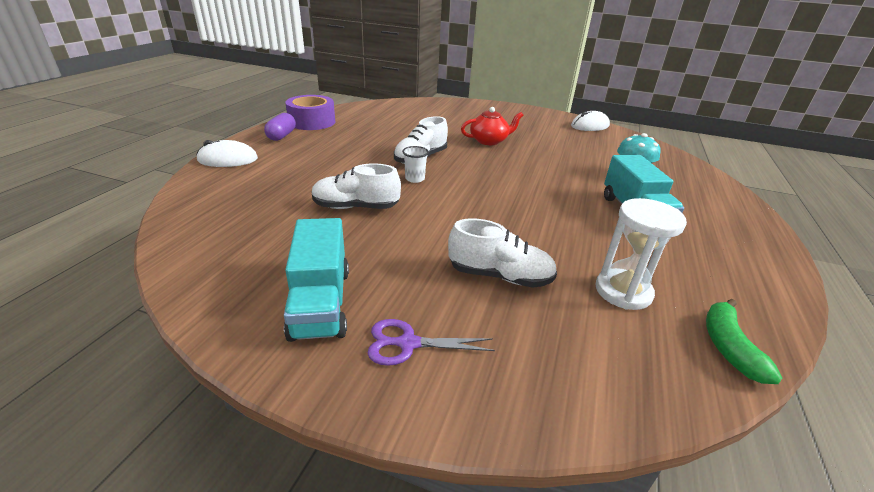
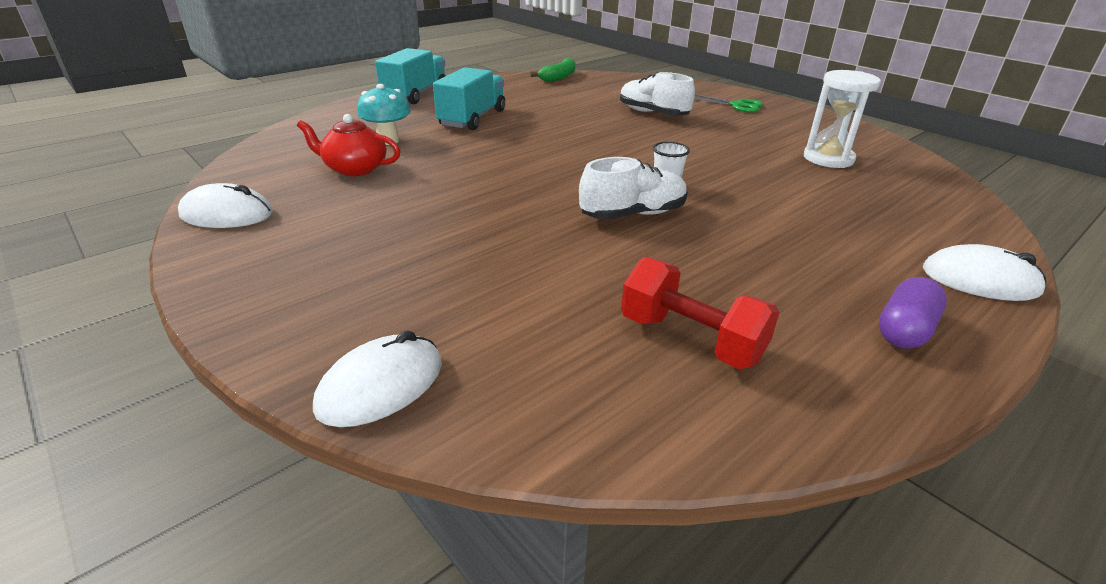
camera: 150 degrees left, 0 degrees up
turquoise truck [284,218,349,342] -> turquoise truck moved to [375,48,446,104]
purple tape [285,95,335,130] -> none
white shoe [311,164,401,209] -> none
purple scissors [367,319,495,366] -> green scissors [694,94,763,112]
red teapot [461,107,523,145] -> red teapot moved to [297,114,400,176]
white hourglass [595,198,687,310] -> white hourglass moved to [804,70,881,168]
none -> white mouse [313,330,442,427]
none -> red dumbbell [621,257,779,369]

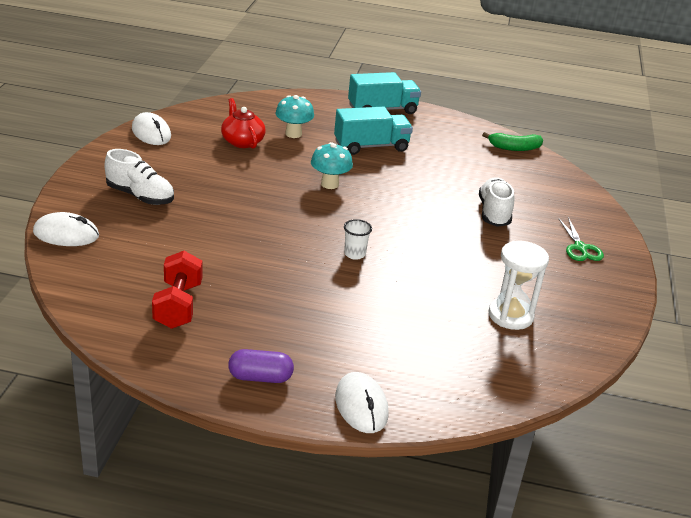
camera: 50 degrees right, 0 degrees up
white shoe [579,157,688,220] -> white shoe moved to [105,149,174,205]
none -> turquoise mushroom [311,142,353,189]

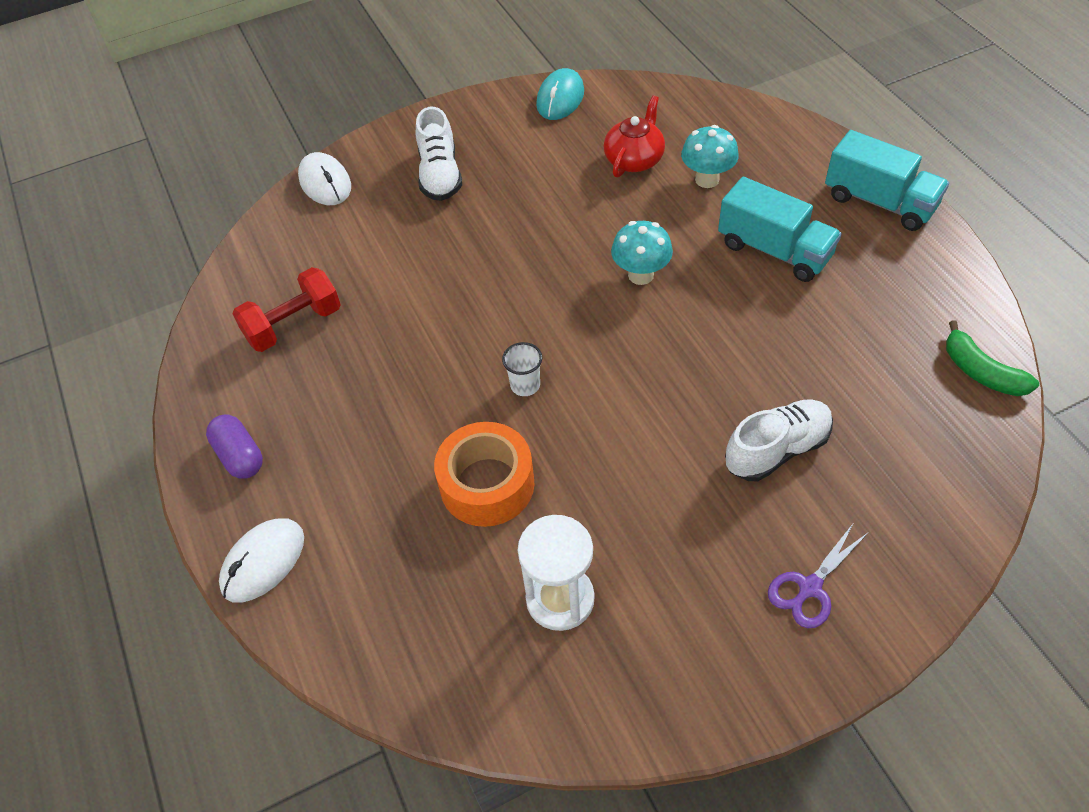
camera: 60 degrees right, 20 degrees up
white mouse [132,112,171,145] -> turquoise mouse [536,68,584,120]
green scissors [558,217,604,261] -> purple scissors [768,524,869,628]
none -> orange tape [434,422,534,527]

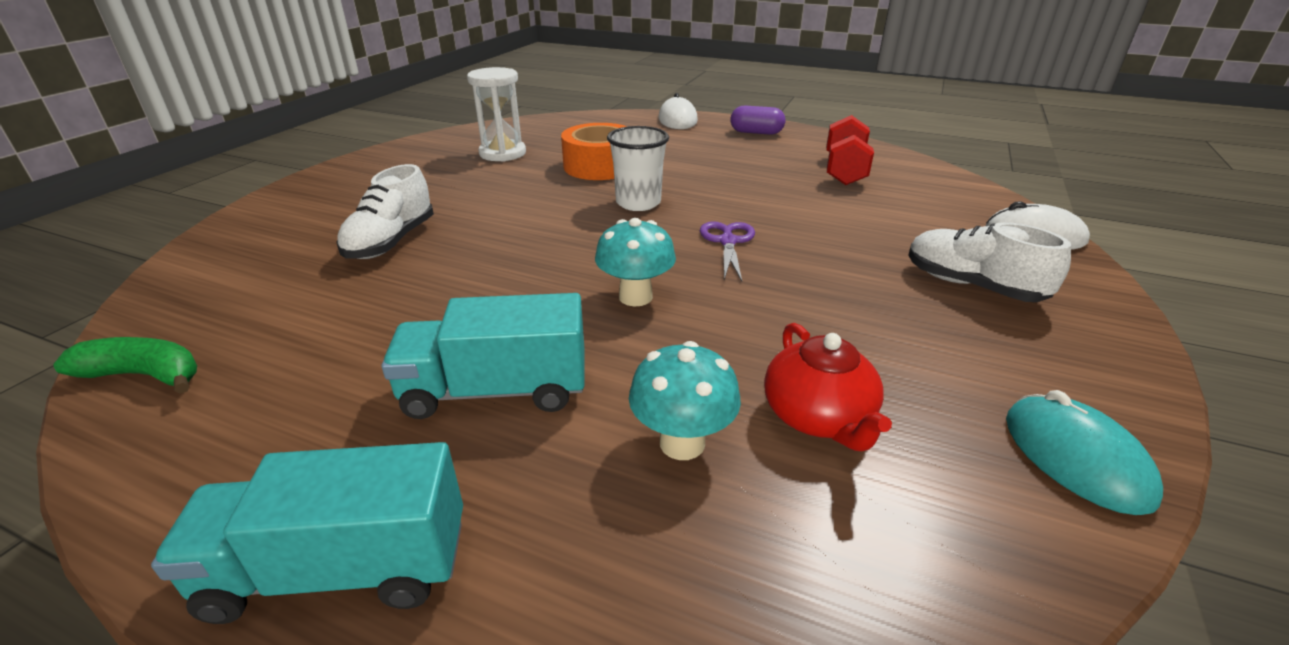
camera: 135 degrees right, 20 degrees down
white cup [502,342,542,396] -> white cup [607,126,669,211], size x1.62
purple scissors [768,524,869,628] -> purple scissors moved to [700,221,755,281]

